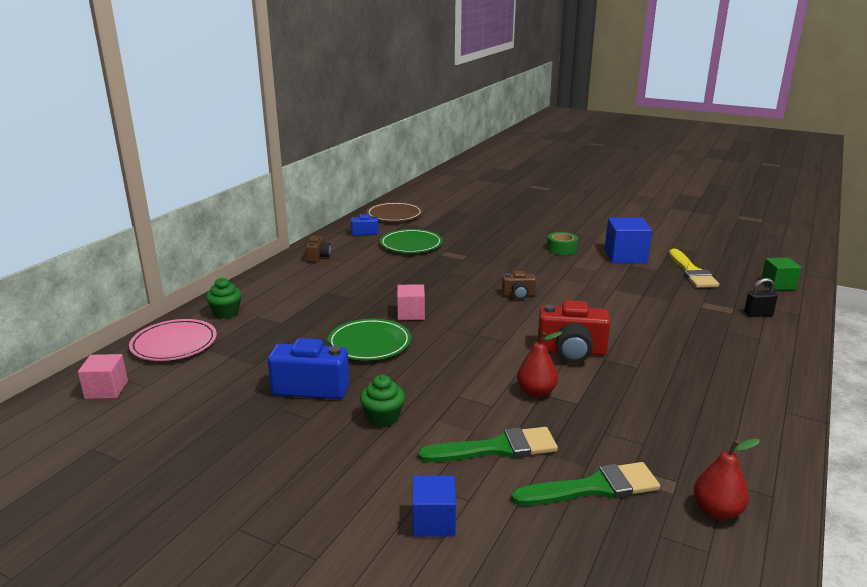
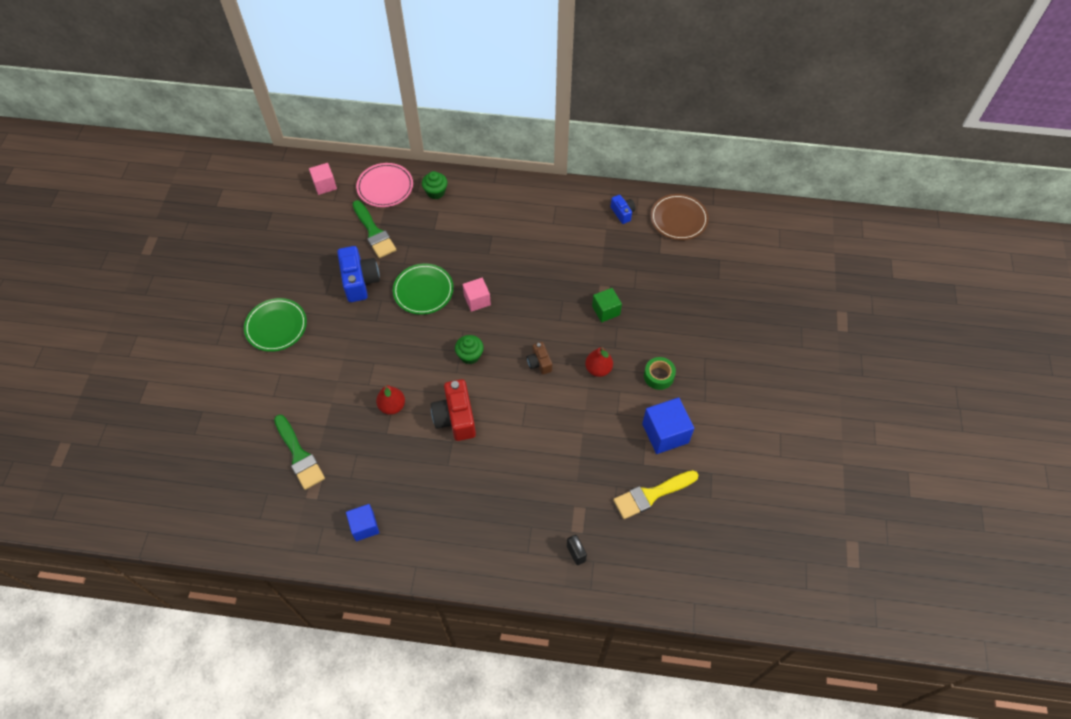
camera: 70 degrees right, 35 degrees up
brown camera [306,236,331,263] -> none
green cupcake [360,375,405,427] -> green cupcake moved to [455,335,484,364]
green plate [380,229,443,253] -> green plate moved to [244,298,307,352]
blue cube [412,476,456,537] -> blue cube moved to [346,504,379,541]
green brush [418,427,558,462] -> green brush moved to [353,200,396,258]
red pear [694,438,760,520] -> red pear moved to [585,347,613,377]
green cube [761,257,802,290] -> green cube moved to [592,288,622,322]

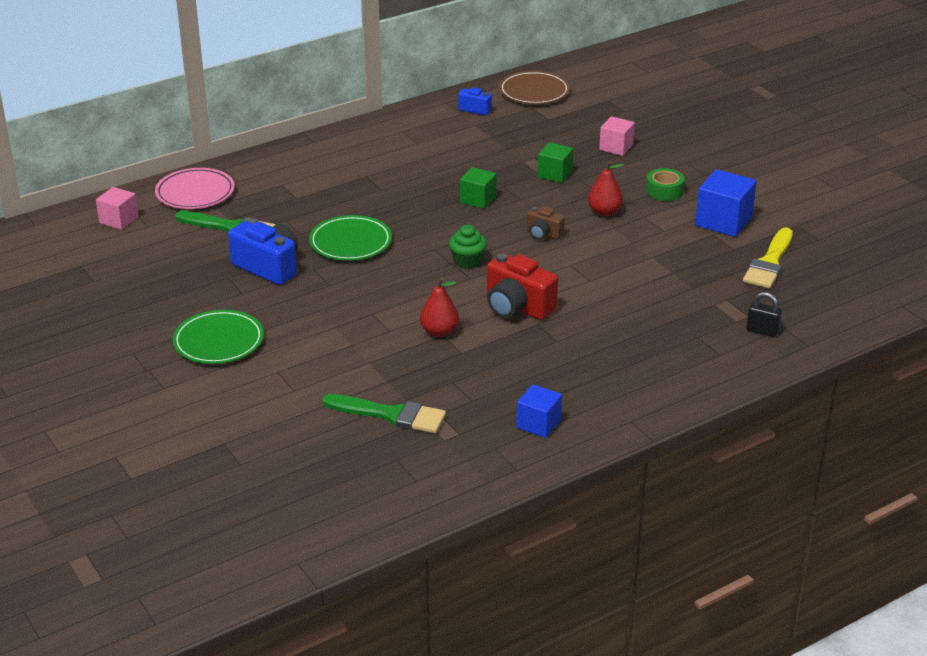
camera: 40 degrees left, 25 degrees down
green cupcake [422,171,448,199] -> none
pink cube [463,278,491,312] -> pink cube moved to [599,116,635,156]
none -> green cube [460,167,497,209]

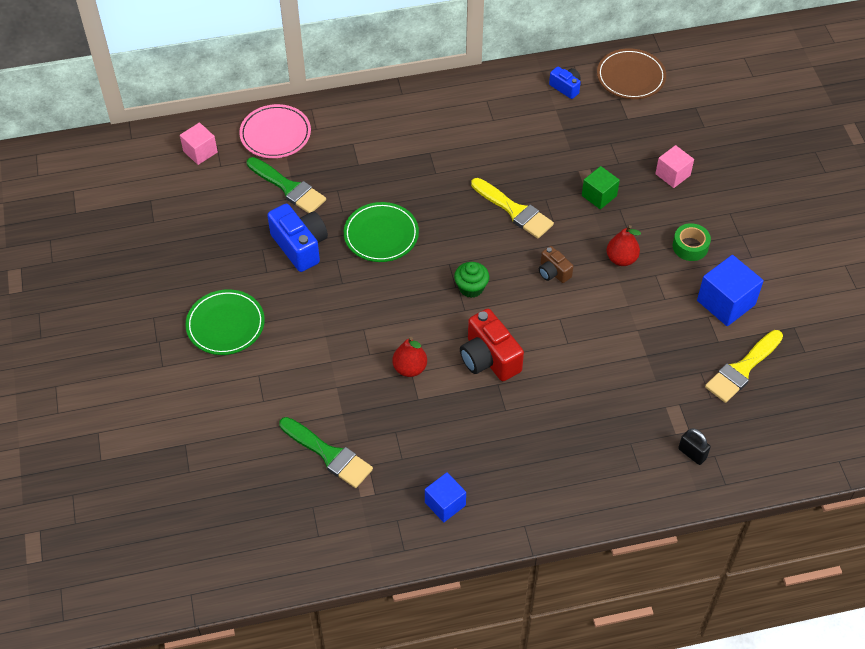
camera: 20 degrees right, 20 degrees up
green cube [460,167,497,209] -> yellow brush [471,178,554,239]

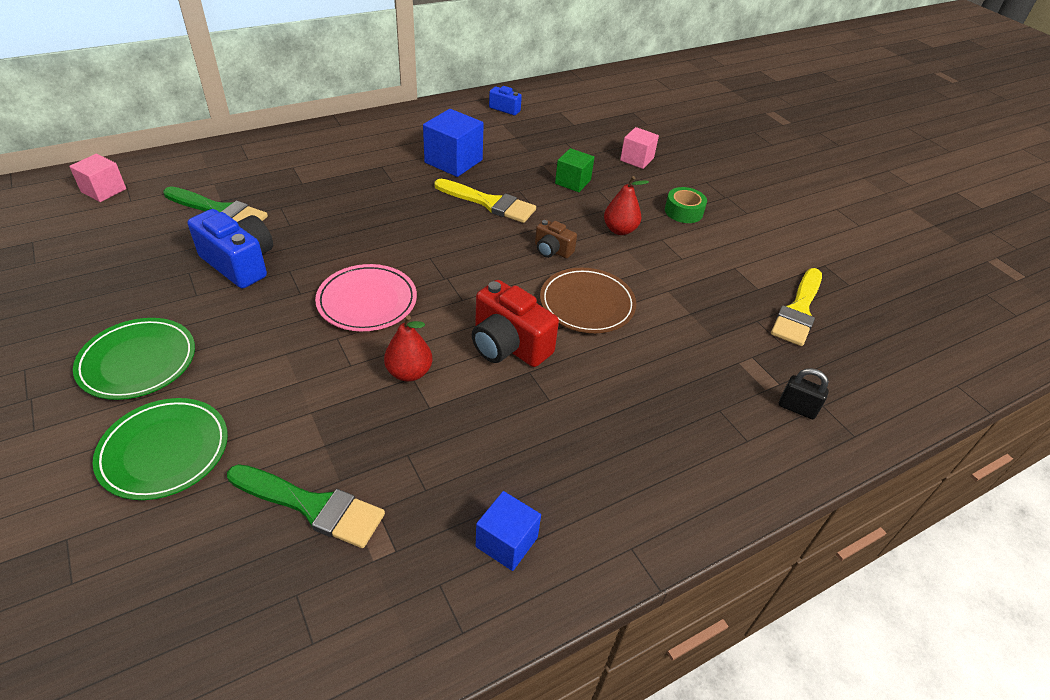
camera: 20 degrees left, 10 degrees down
pink plate [239,104,311,158] -> pink plate moved to [315,264,417,331]
green plate [344,202,419,262] -> green plate moved to [93,398,228,500]
green cupcake [454,262,489,298] -> none
brown plate [597,48,666,99] -> brown plate moved to [540,268,636,333]
blue cube [697,255,764,326] -> blue cube moved to [423,109,484,177]

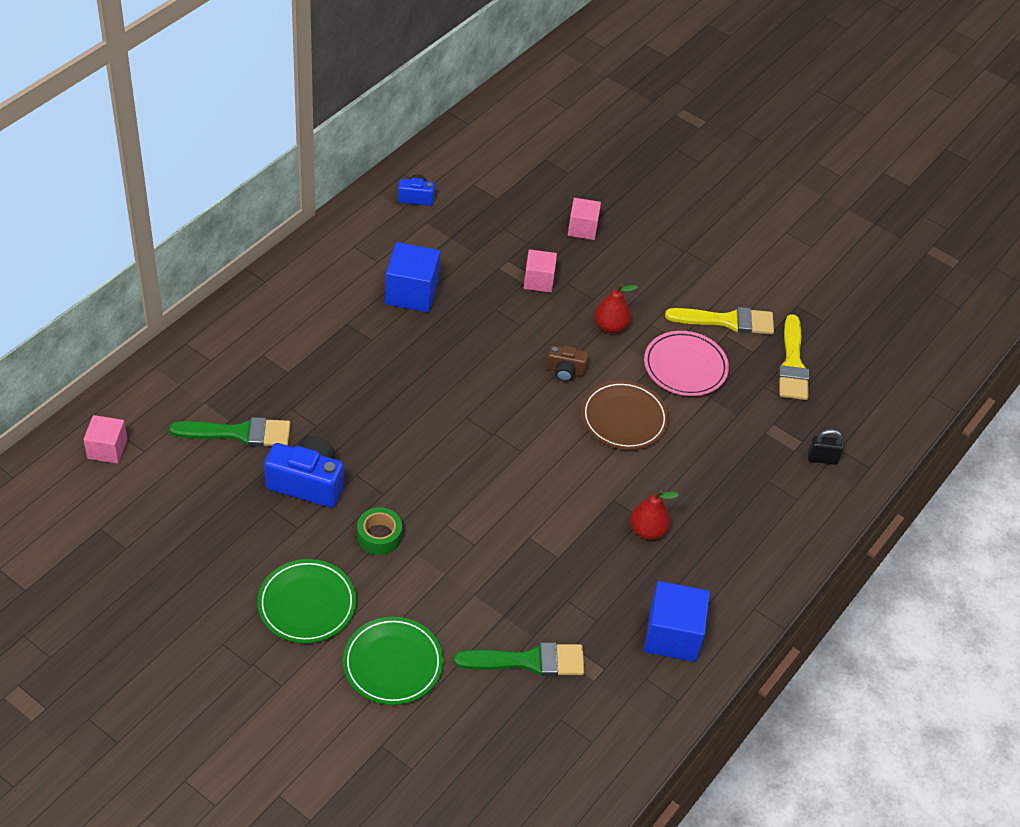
camera: 25 degrees left, 5 degrees up
pink plate [315,264,417,331] -> pink plate moved to [644,331,729,396]
red pear [384,315,432,382] -> red pear moved to [630,490,679,540]
yellow brush [434,179,536,223] -> yellow brush moved to [665,307,774,335]
red camera [472,280,559,367] -> none
blue cube [476,491,541,571] -> blue cube [644,581,710,662], size x1.56
green cube [555,148,594,192] -> pink cube [524,249,557,292]
green tape [665,187,707,223] -> green tape moved to [357,507,402,555]

